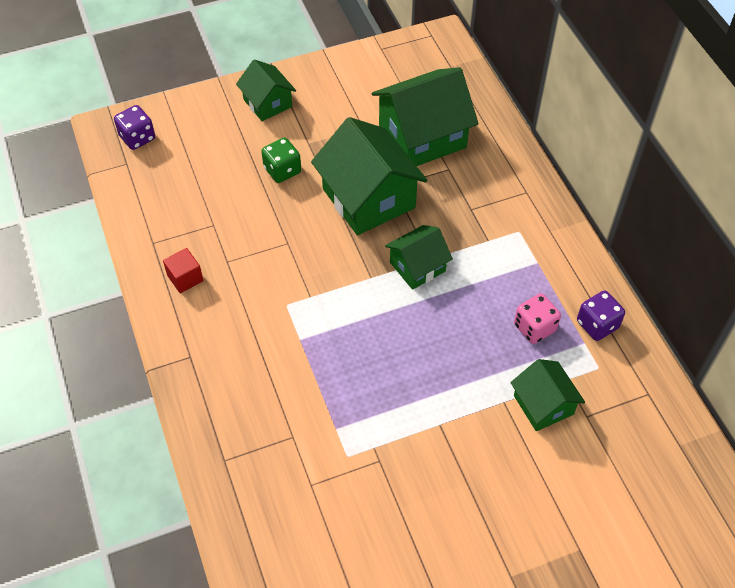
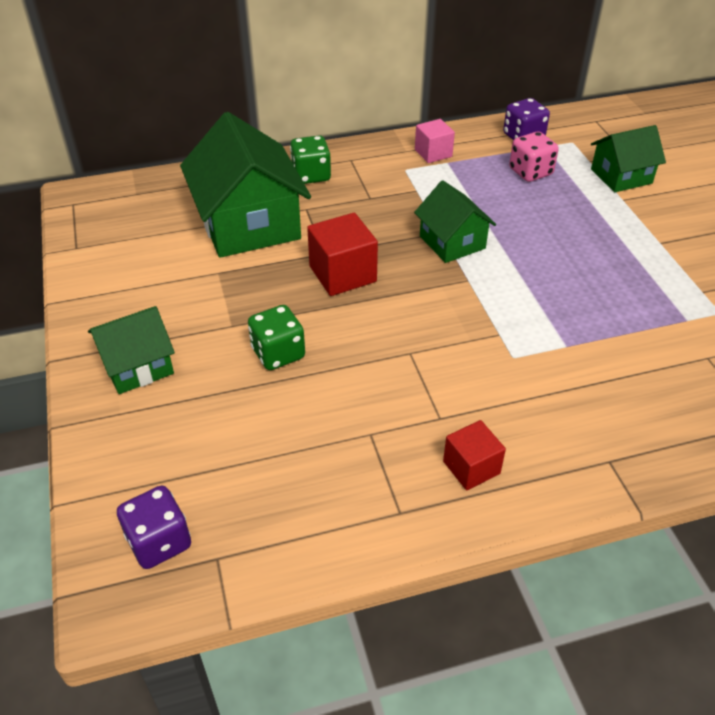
camera: 85 degrees left, 10 degrees down
green house [311,117,428,235] -> red cube [307,213,378,296]
none -> green dice [290,136,331,184]
none -> pink cube [415,119,455,163]

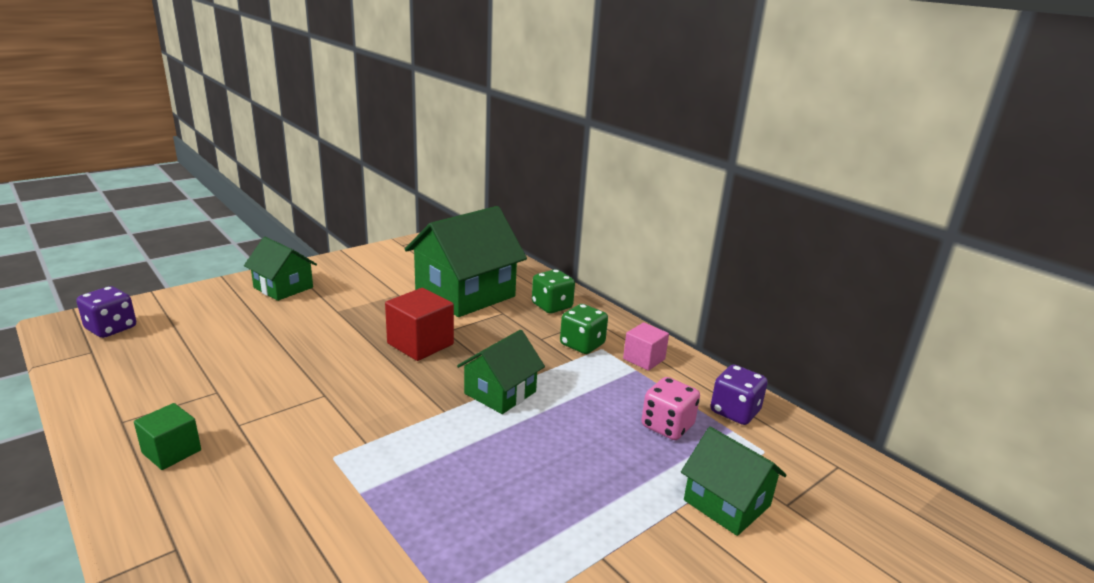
camera: 65 degrees right, 20 degrees down
green dice [248,305,305,370] -> green dice moved to [560,304,608,354]
red cube [443,420,506,490] -> green cube [134,403,201,470]

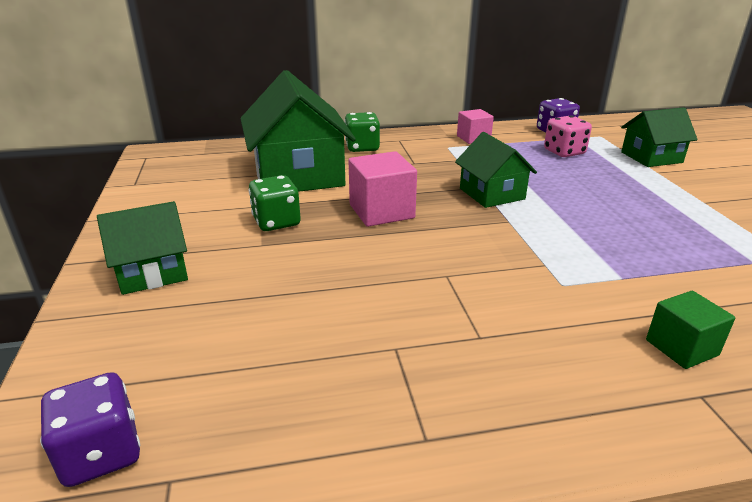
camera: 60 degrees left, 5 degrees up
green cube [134,403,201,470] -> green cube moved to [646,291,735,369]
red cube [385,288,454,361] -> pink cube [348,151,417,227]
green dice [560,304,608,354] -> green dice moved to [249,175,301,231]

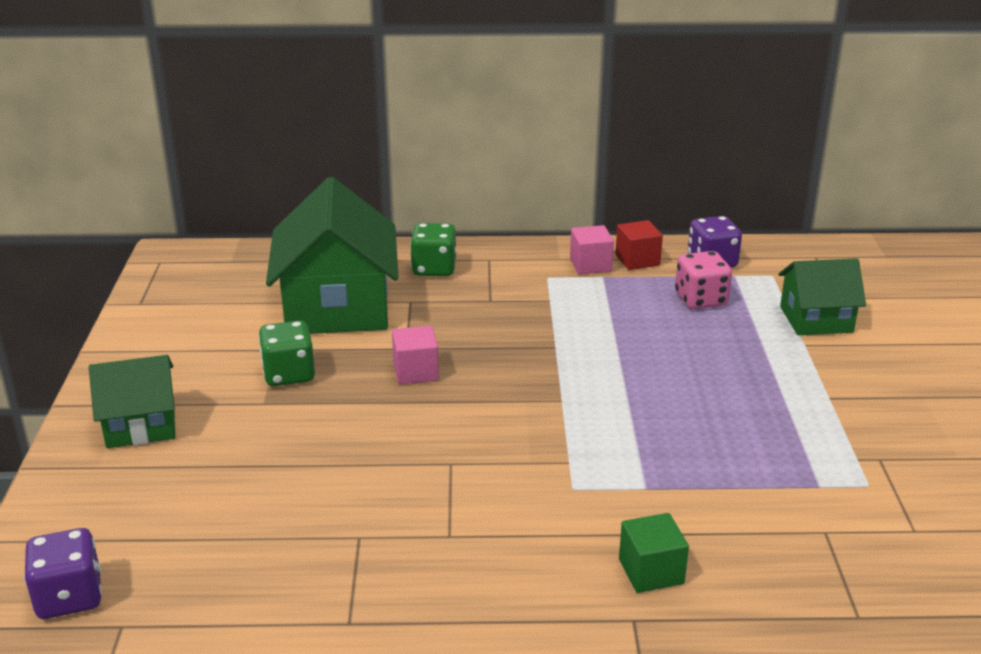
camera: 10 degrees right, 0 degrees up
pink cube [348,151,417,227] -> pink cube [392,326,439,384], size x0.65
green house [455,132,537,208] -> none
none -> red cube [615,220,663,270]

